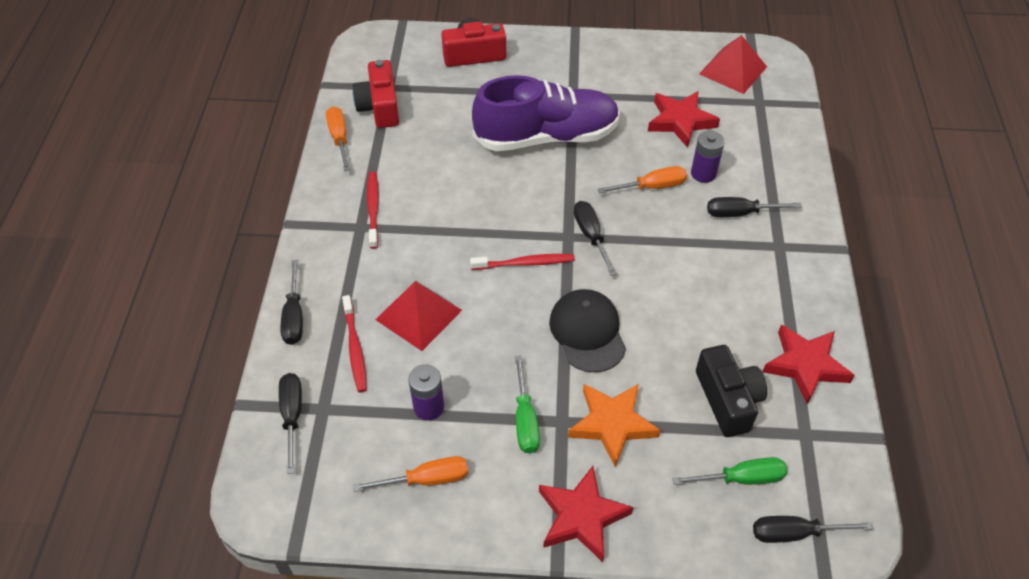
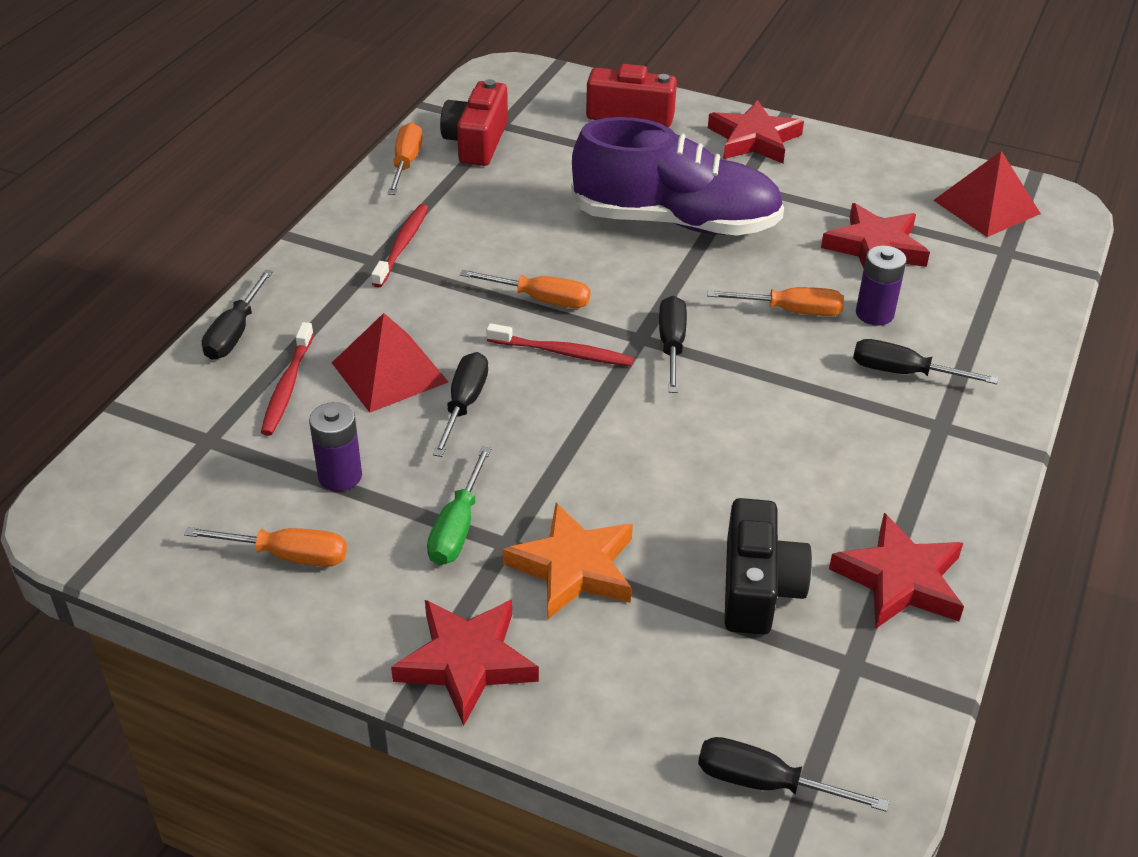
camera: 20 degrees right, 10 degrees down
black screwdriver [279,373,302,474] -> black screwdriver moved to [433,352,488,457]
black cap [549,289,626,373] -> none
green screwdriver [672,457,787,485] -> none
none -> orange screwdriver [460,270,591,308]
none -> red star [708,100,804,164]

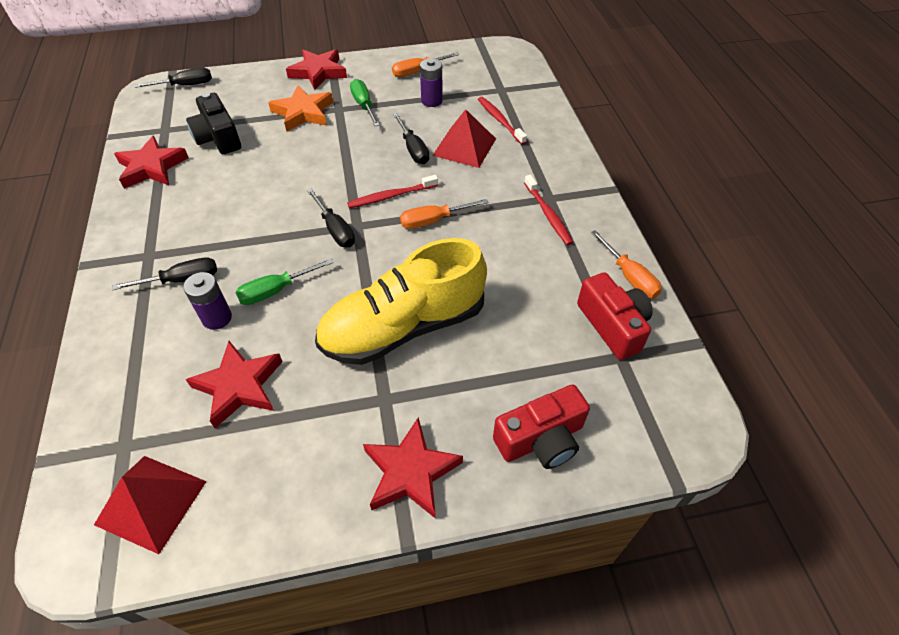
camera: 145 degrees right, 10 degrees up
black screwdriver [202,269,273,360] -> none
purple shoe [571,117,784,235] -> yellow shoe [315,238,487,365]
orange screwdriver [707,287,844,316] -> green screwdriver [235,258,334,305]

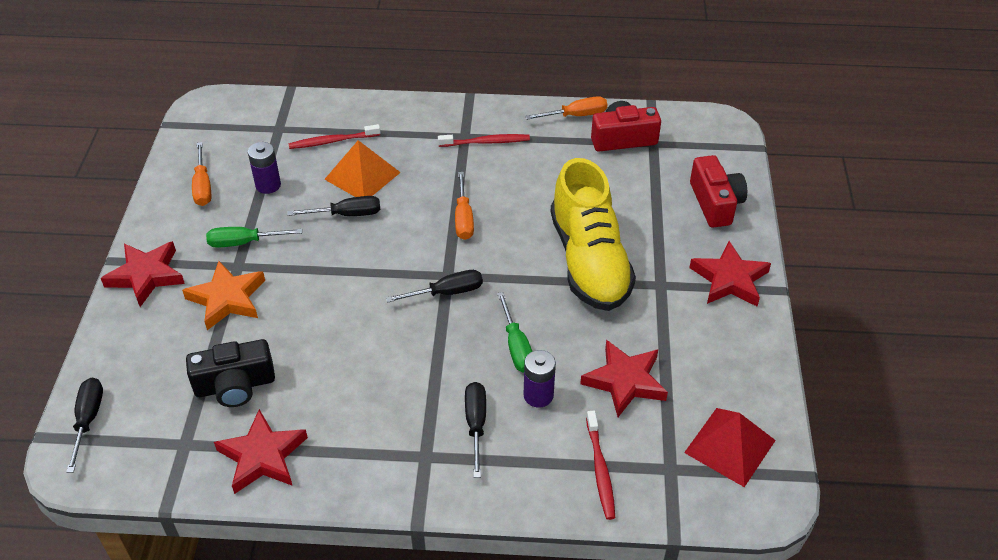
camera: 75 degrees left, 5 degrees down
red toothbrush [347,175,438,208] -> red toothbrush moved to [586,411,615,520]
red pyramid [432,109,496,168] -> orange pyramid [324,140,401,197]

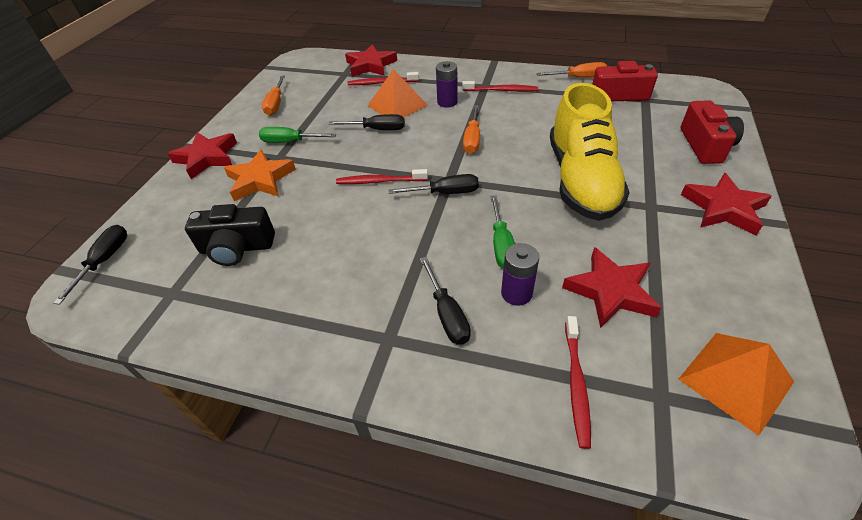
camera: 15 degrees right, 0 degrees up
red star [214,409,308,494] -> red star moved to [345,44,397,77]
purple battery [248,142,281,194] -> purple battery moved to [436,61,458,108]
black screwdriver [465,382,486,478] -> black screwdriver turned 150 degrees clockwise [420,257,471,345]
red pyramid [684,408,776,487] -> orange pyramid [679,333,794,436]
none -> red toothbrush [336,169,428,184]

